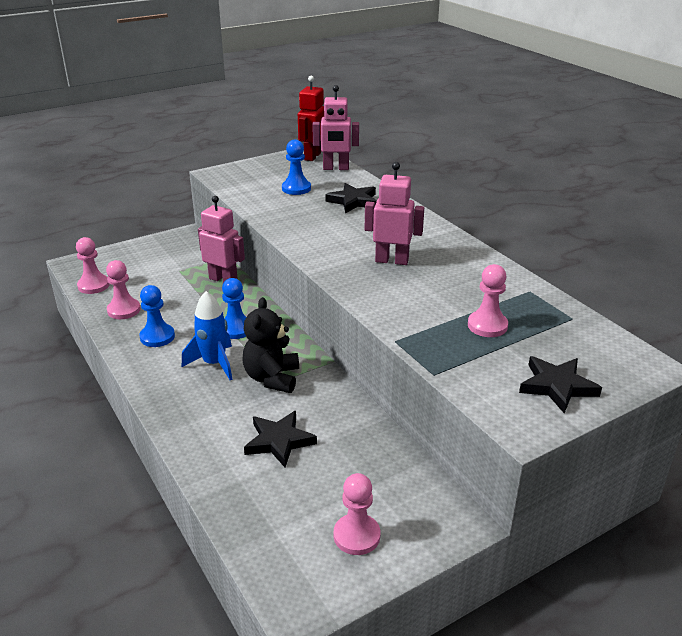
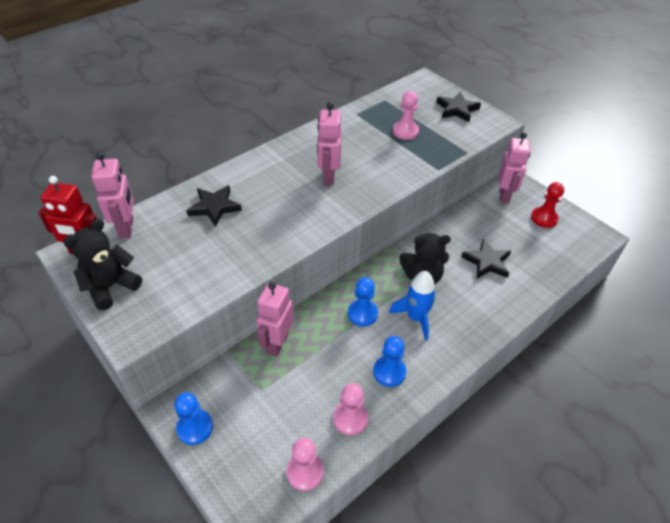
camera: 100 degrees left, 15 degrees up
blue pawn [282,140,311,195] -> blue pawn moved to [175,392,213,445]
pink pawn [334,473,381,555] -> red pawn [531,182,564,228]
none -> black teddy bear [63,219,142,310]
none -> pink robot [499,132,530,203]

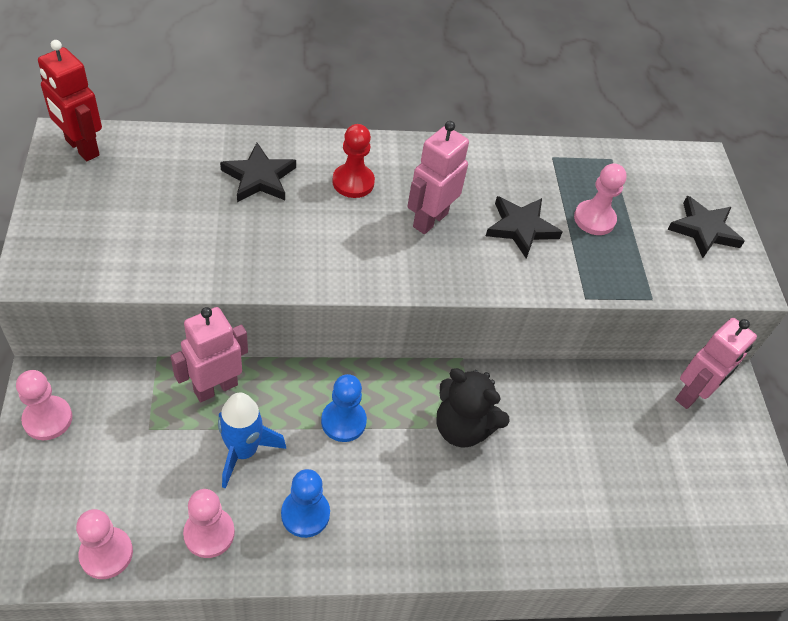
camera: 30 degrees right, 5 degrees up
black teddy bear [63,219,142,310] -> none
pink robot [91,152,134,239] -> none
blue pawn [175,392,213,445] -> pink pawn [16,370,72,440]
blue rocket [389,271,436,341] -> blue rocket moved to [218,393,286,489]
black star [461,239,511,279] -> black star moved to [486,196,562,259]
red pawn [531,182,564,228] -> red pawn moved to [332,124,375,198]

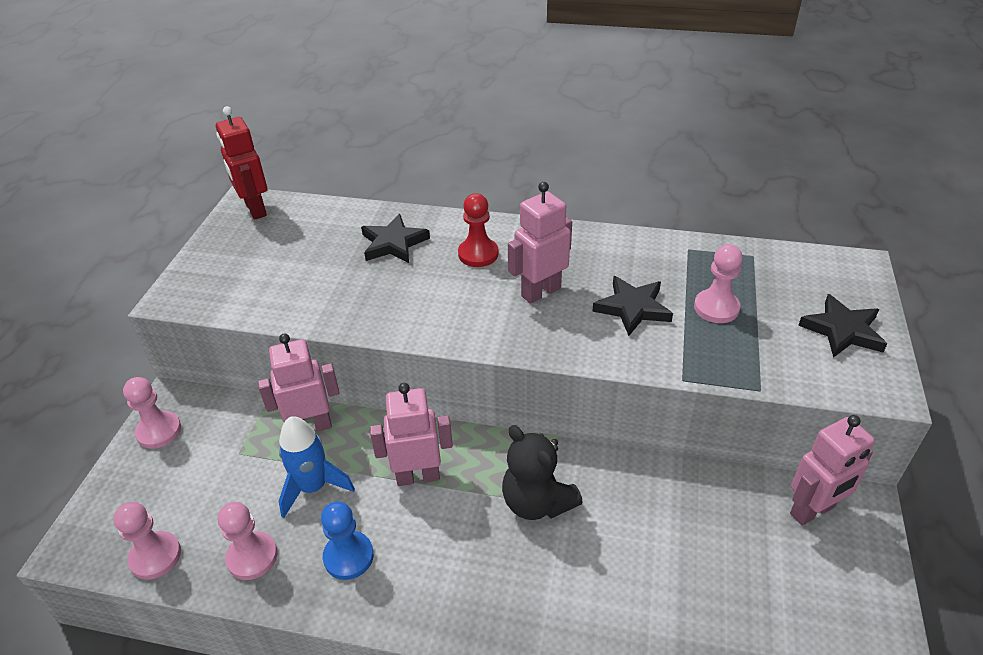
camera: 25 degrees right, 10 degrees down
blue pawn [321,374,367,442] -> pink robot [370,383,453,486]

